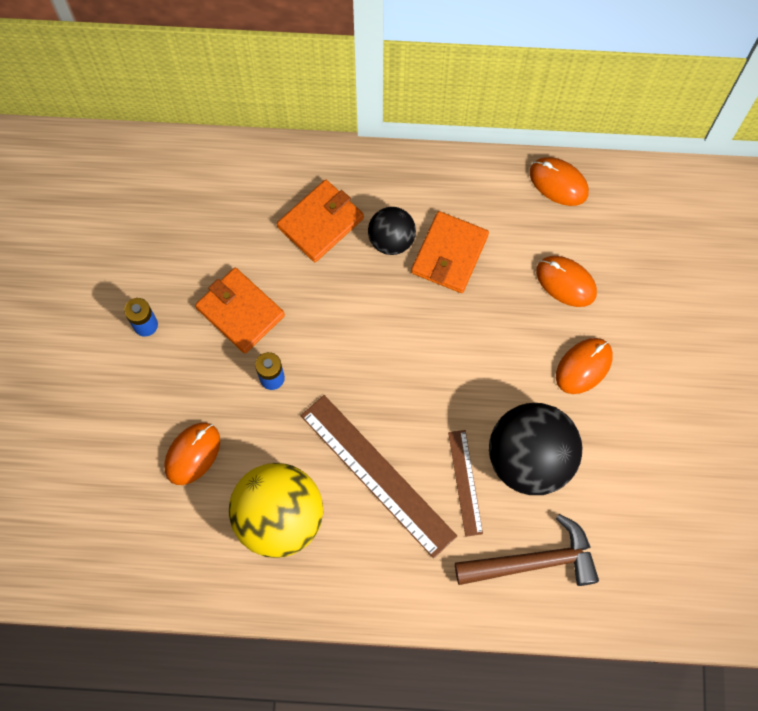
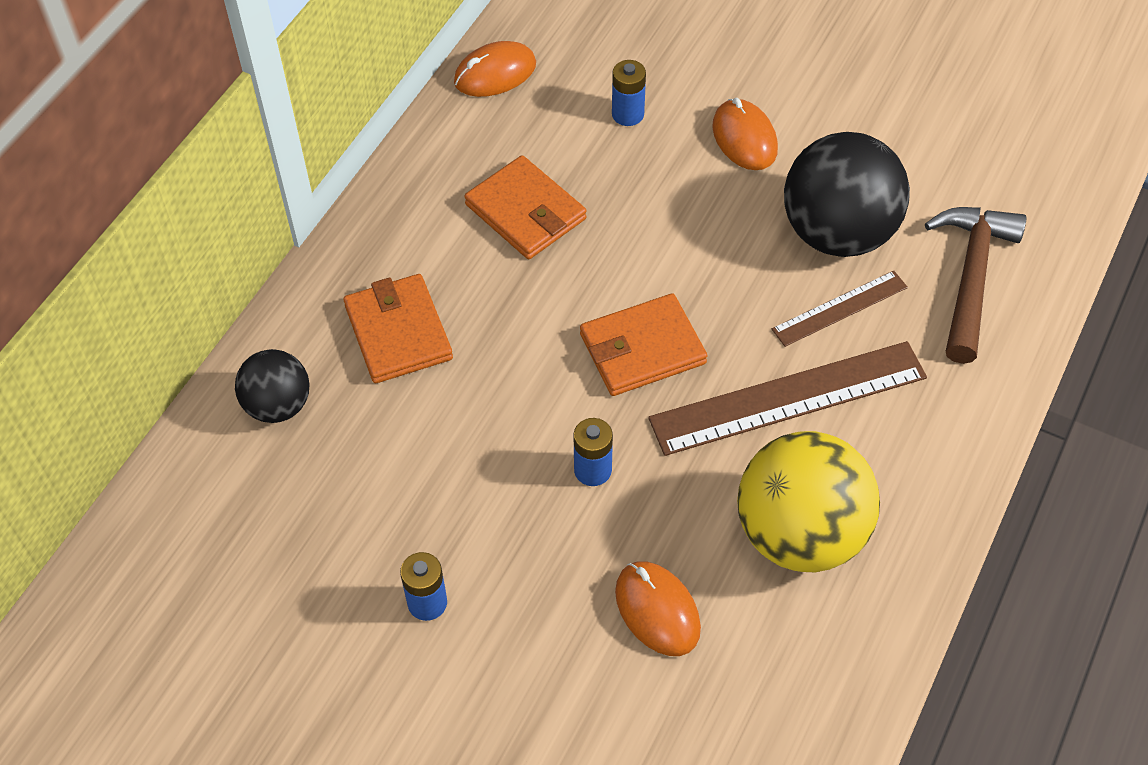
camera: 65 degrees left, 15 degrees down
orange wallet [195,267,285,354] -> orange wallet moved to [580,293,707,396]
black ball [368,207,416,255] -> black ball moved to [235,349,309,423]
brown ruler [448,430,483,537] -> brown ruler turned 45 degrees counterclockwise [772,271,908,347]
orange mouse [536,256,597,307] -> blue battery [612,60,646,126]

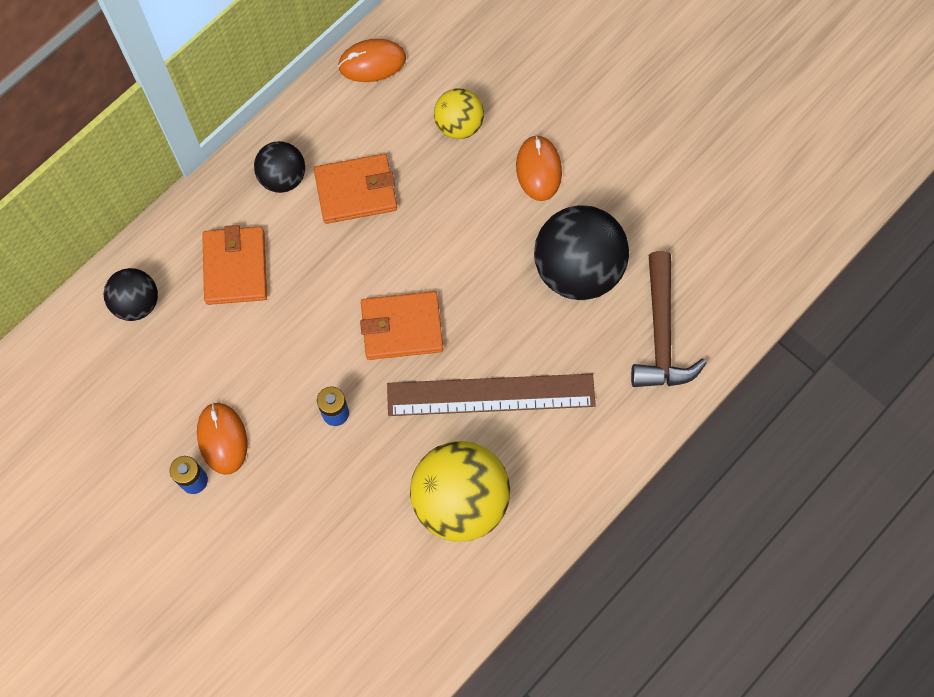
camera: 15 degrees right, 15 degrees up
orange wallet [464,155,586,259] -> orange wallet turned 75 degrees counterclockwise [314,154,397,224]
blue battery [612,60,646,126] -> yellow ball [434,88,484,139]
orange mouse [615,561,701,656] -> orange mouse moved to [197,402,248,475]
brown ruler [772,271,908,347] -> none
brown hammer [925,207,1026,364] -> brown hammer turned 150 degrees clockwise [631,251,707,387]
none -> black ball [254,141,305,193]

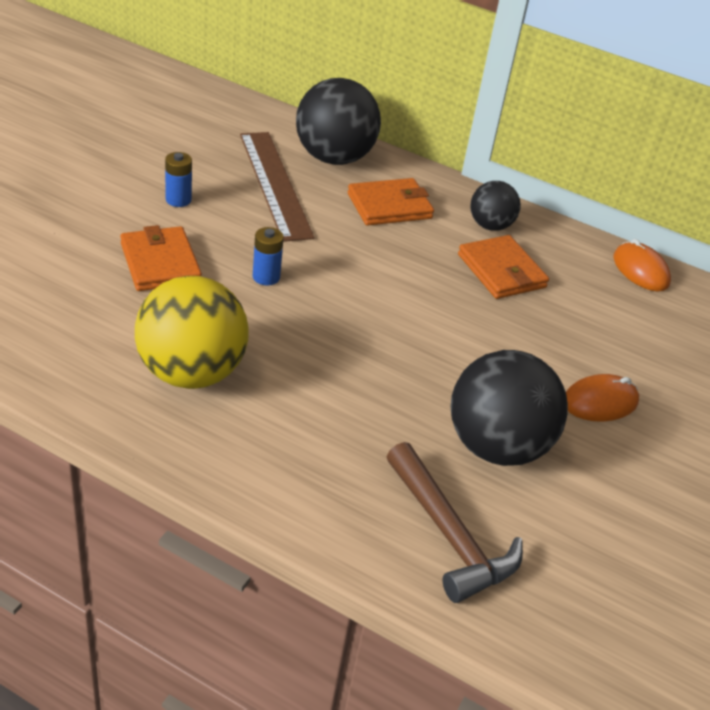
camera: 70 degrees right, 30 degrees down
black ball [104,268,158,321] -> black ball [296,78,381,165], size x1.79
orange mouse [197,402,248,475] -> none
orange wallet [360,291,443,360] -> orange wallet moved to [120,225,202,291]
brown ruler [387,374,596,416] -> brown ruler moved to [240,132,315,242]
yellow ball [434,88,484,139] -> none
brown hammer [631,251,707,387] -> brown hammer turned 105 degrees counterclockwise [387,442,523,603]

